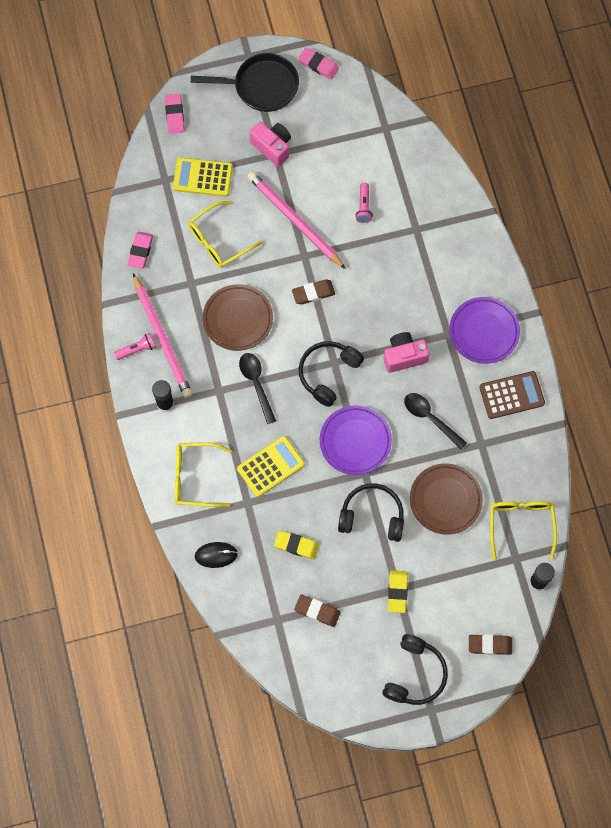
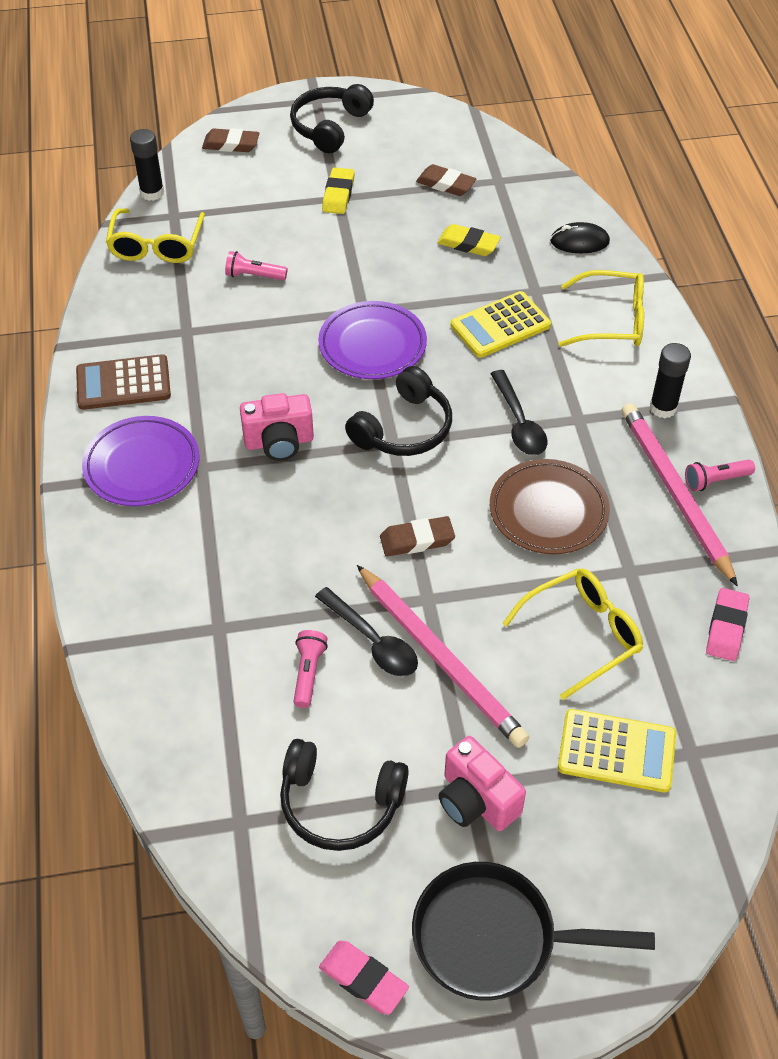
camera: 175 degrees left, 20 degrees down
pink eraser [165,94,184,134] -> none
black headphones [338,483,404,542] -> black headphones moved to [280,739,409,851]
black spoon [404,393,467,449] -> black spoon moved to [315,587,418,677]
brown plate [410,463,483,535] -> pink flashlight [225,251,288,281]

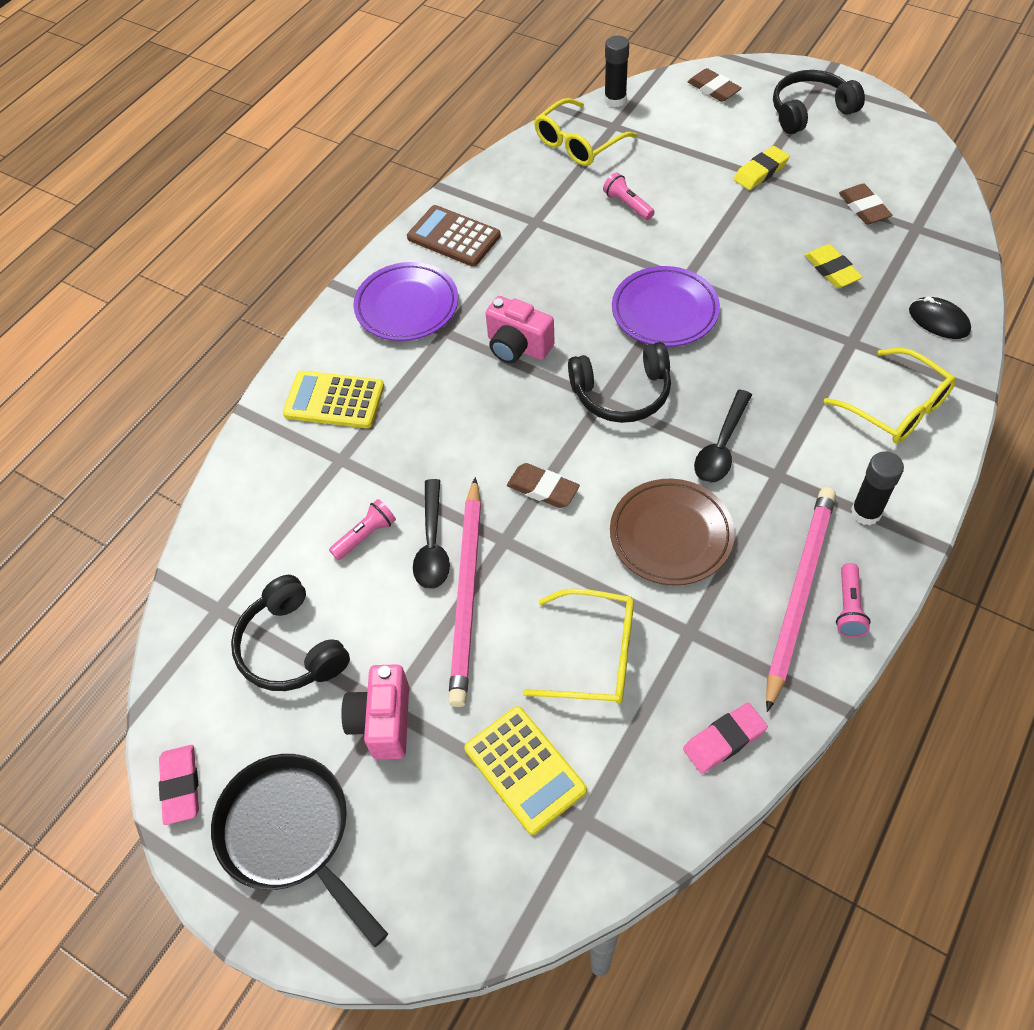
camera: 45 degrees right, 5 degrees up
yellow calculator [451,291,551,358] -> yellow calculator moved to [283,371,384,428]
pink flashlight [685,459,755,491] -> pink flashlight turned 105 degrees counterclockwise [836,563,871,637]

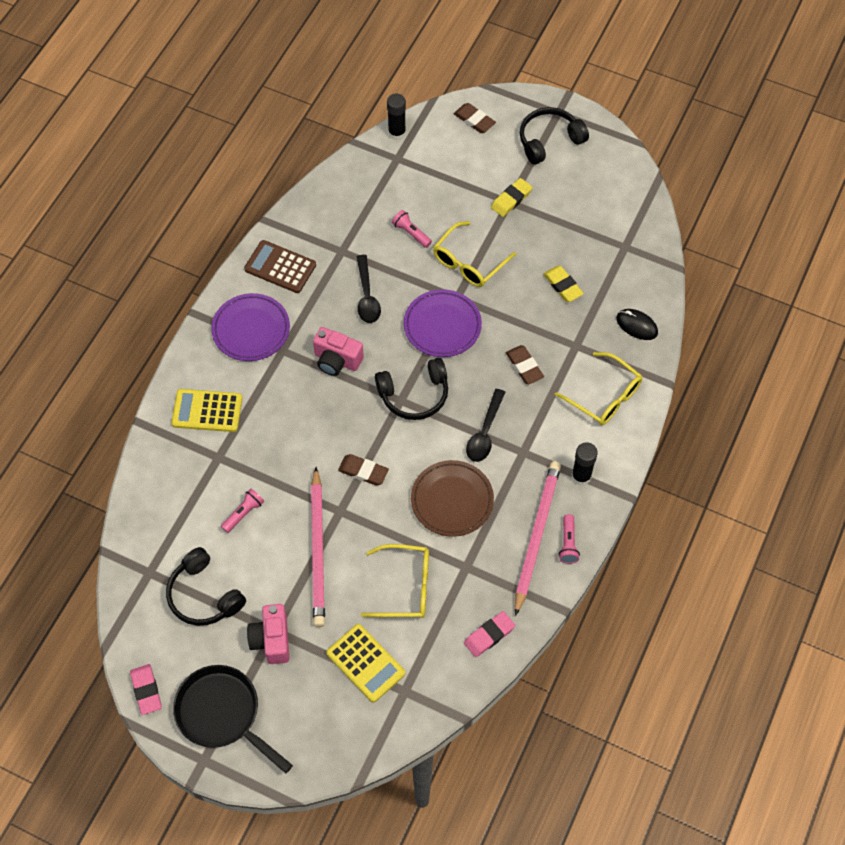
camera: 10 degrees left, 5 degrees up
black spoon [413,479,450,589] -> black spoon moved to [357,255,381,323]
yellow glasses [534,98,637,166] -> yellow glasses moved to [433,221,516,287]
brown eraser [839,184,892,225] -> brown eraser moved to [506,345,544,385]

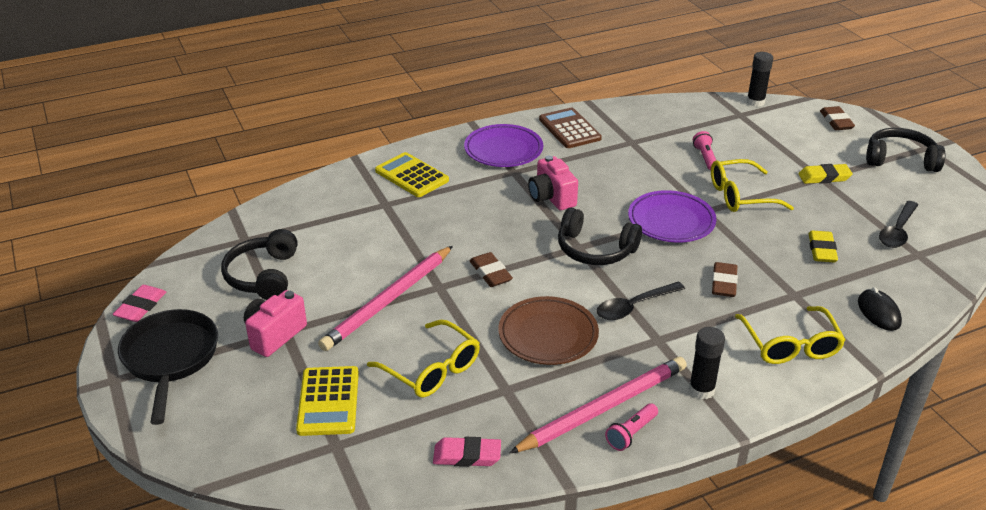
camera: 40 degrees right, 25 degrees down
pink flashlight [221,488,264,533] -> none
black spoon [357,255,381,323] -> black spoon moved to [879,201,918,248]

